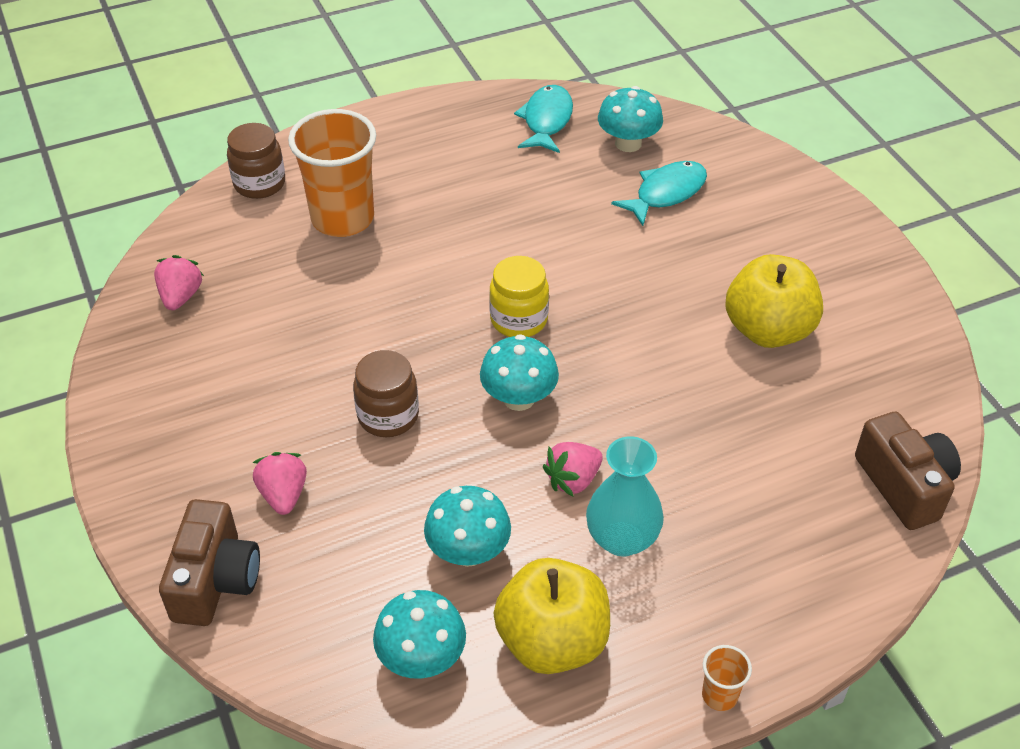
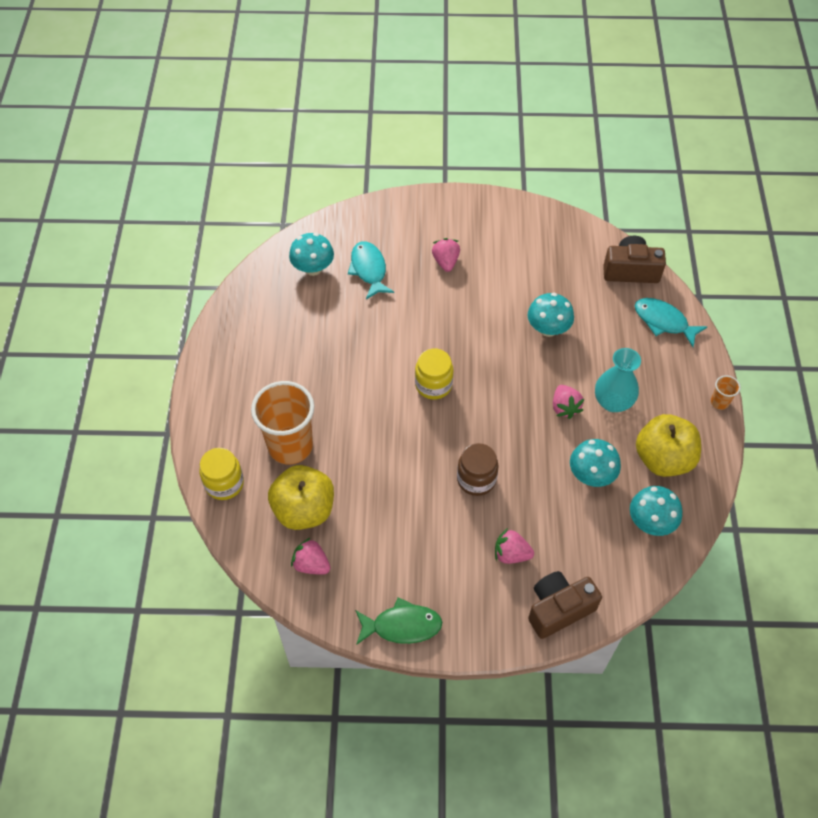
camera: 65 degrees left, 10 degrees up
brown camera [159,499,260,626] -> brown camera turned 60 degrees counterclockwise [528,571,602,639]
brown jar [227,123,285,199] -> yellow jar [199,448,244,500]
turquoise mushroom [480,334,559,411] -> turquoise mushroom moved to [528,293,574,337]
turquoise fish [514,85,573,153] -> turquoise fish moved to [635,298,707,347]
yellow apple [725,254,823,348] -> yellow apple moved to [268,465,334,530]
none -> green fish [355,597,442,645]
none -> pink strawberry [432,238,460,272]

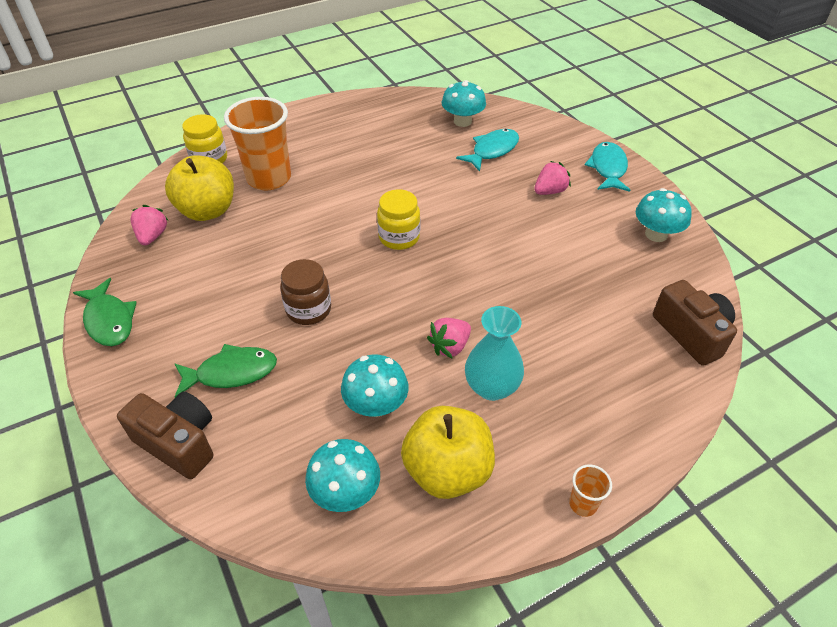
camera: 60 degrees right, 10 degrees down
pink strawberry [495,528,534,564] -> green fish [174,344,277,398]
turquoise mushroom [528,293,574,337] -> turquoise mushroom moved to [636,188,692,242]
turquoise fish [635,298,707,347] -> turquoise fish moved to [585,142,630,192]

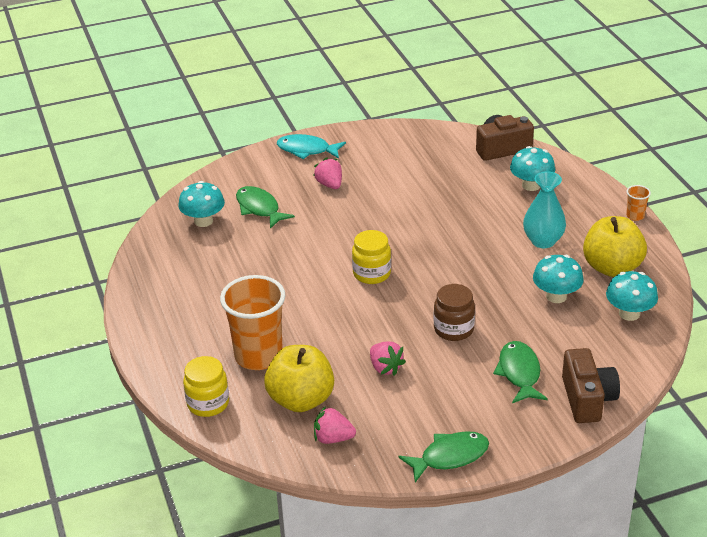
camera: 80 degrees left, 10 degrees down
brown camera [117,392,213,479] -> brown camera turned 135 degrees clockwise [562,348,620,423]
pink strawberry [427,318,471,359] -> pink strawberry moved to [370,341,406,376]
turquoise fish [456,129,519,171] -> green fish [236,186,295,229]
turquoise mushroom [636,188,692,242] -> turquoise mushroom moved to [510,146,555,191]

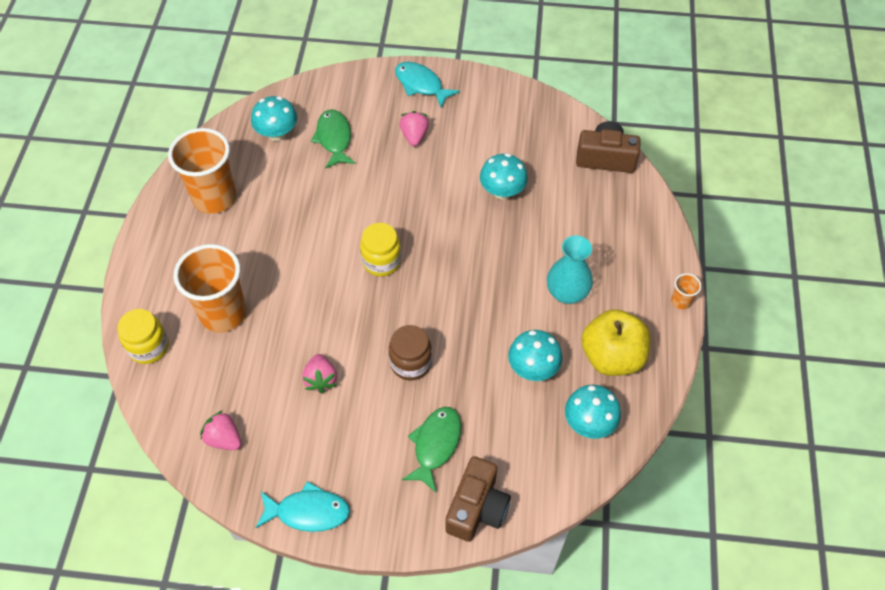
camera: 25 degrees right, 20 degrees up
yellow apple [264,345,334,412] -> none
green fish [398,431,489,482] -> turquoise fish [255,481,350,532]
turquoise mushroom [510,146,555,191] -> turquoise mushroom moved to [480,153,528,199]
none -> orange cup [168,128,236,214]

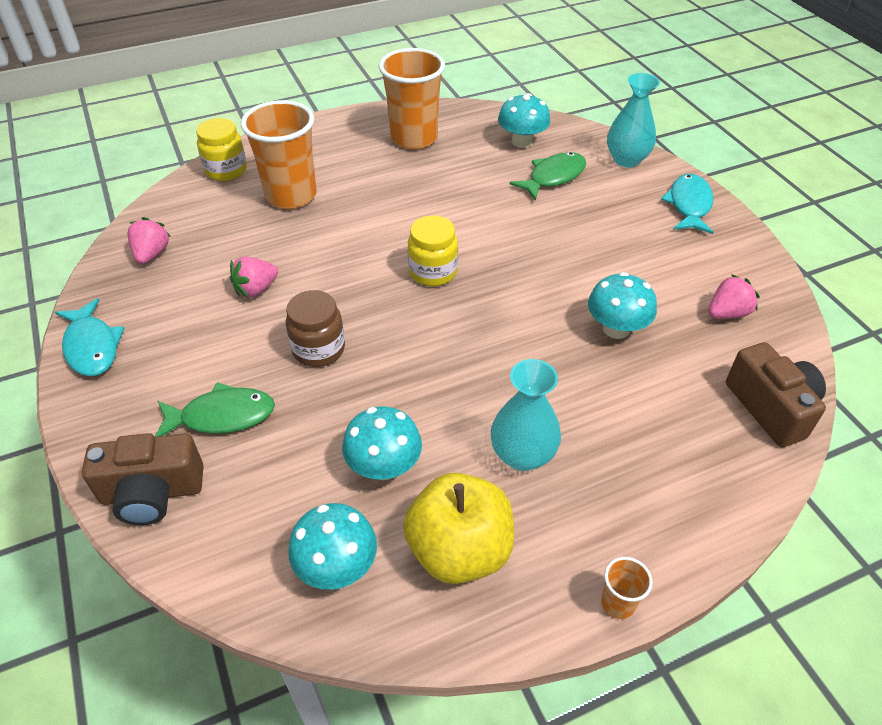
camera: 60 degrees right, 10 degrees down
pink strawberry [400,111,429,146] -> pink strawberry moved to [708,274,760,319]
none -> turquoise vase [607,73,660,168]

